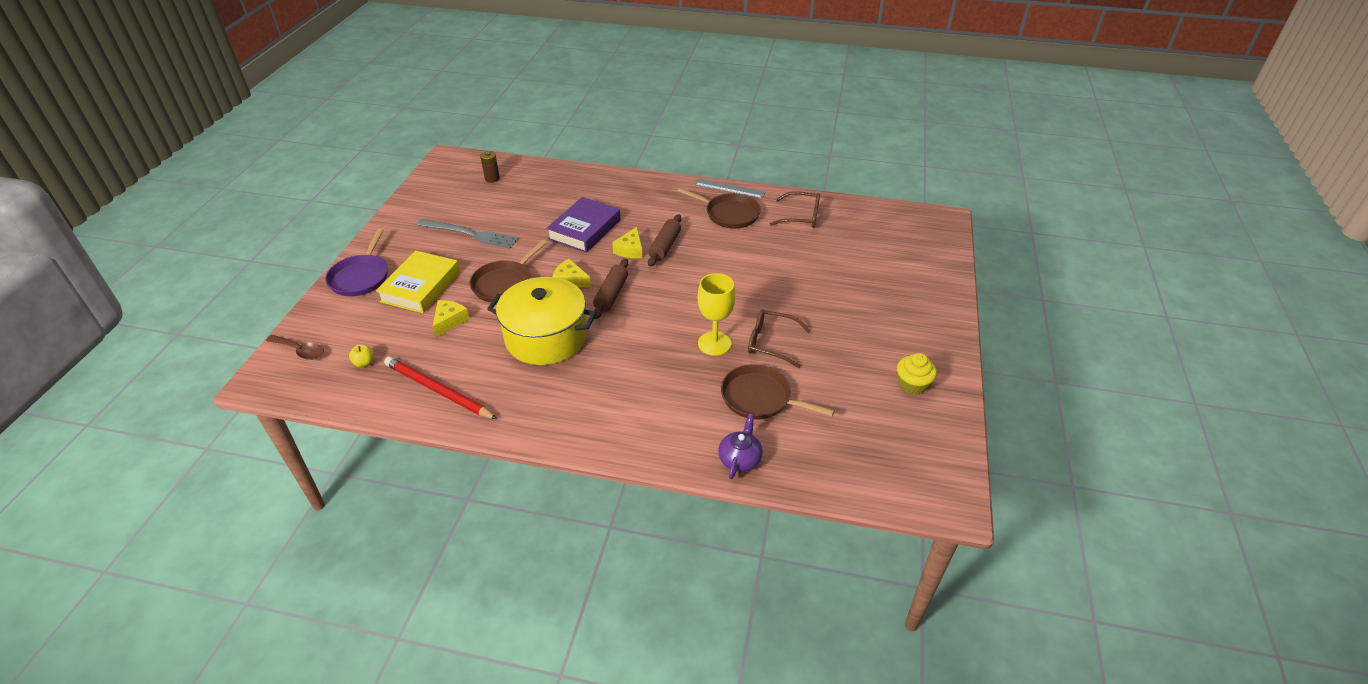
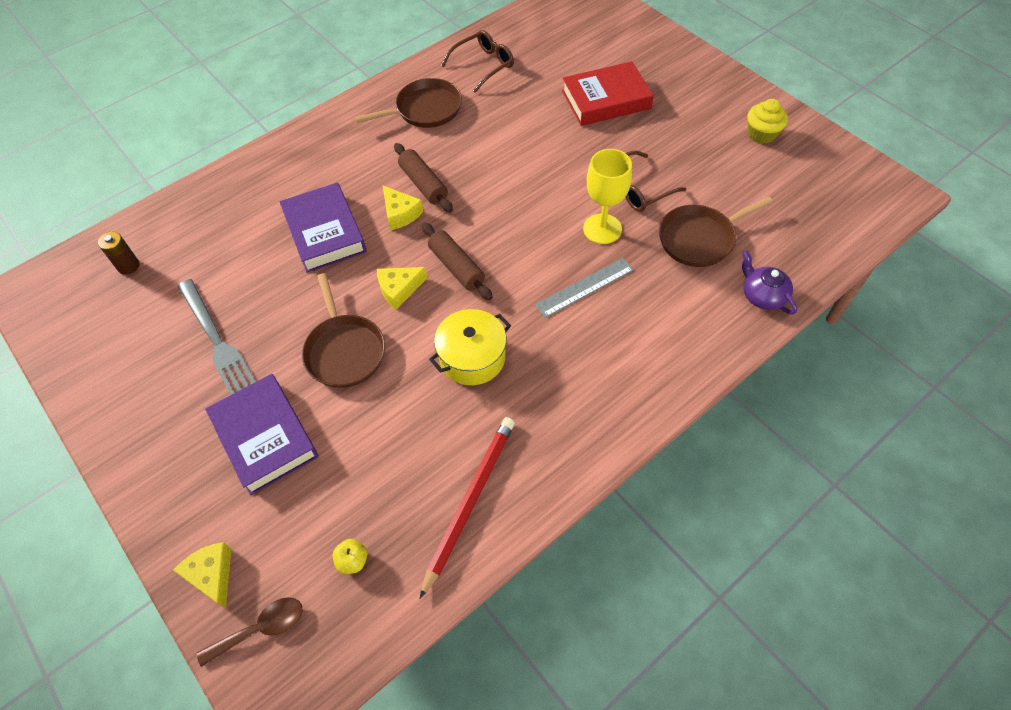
camera: 50 degrees left, 15 degrees up
purple pan [325,229,388,296] -> none
yellow book [376,251,460,313] -> purple book [205,374,319,495]
red pencil [384,357,497,419] -> red pencil turned 135 degrees clockwise [420,417,515,599]
grey fork [417,219,519,249] -> grey fork turned 90 degrees clockwise [178,279,256,395]
yellow cheese [432,300,470,337] -> yellow cheese moved to [173,542,231,608]
yellow pot [487,277,597,365] -> yellow pot [429,309,511,385], size x0.63
grey ruler [694,178,765,199] -> grey ruler moved to [535,258,634,318]
none -> red book [562,61,654,126]

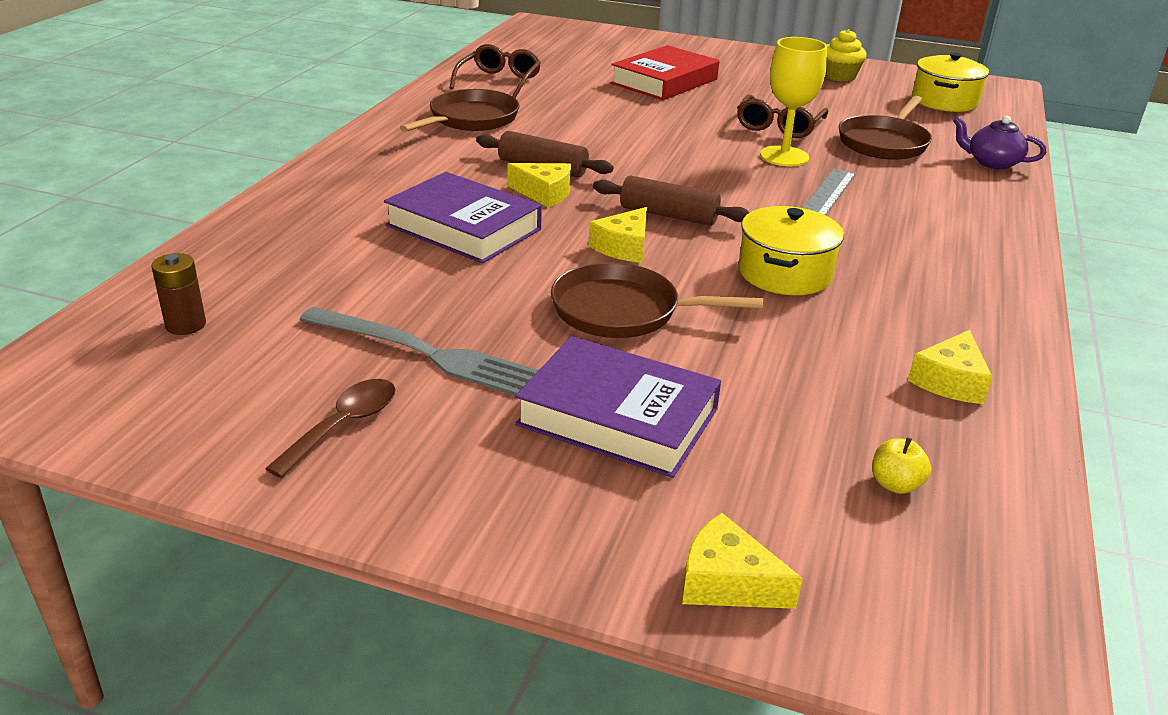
camera: 35 degrees left, 25 degrees down
brown spoon [197,597,303,667] -> brown spoon moved to [265,379,396,478]
brown pan [302,273,385,388] -> brown pan turned 150 degrees clockwise [551,262,763,338]
red pencil [420,417,515,599] -> yellow cheese [908,330,993,404]
none -> yellow pot [912,53,989,112]

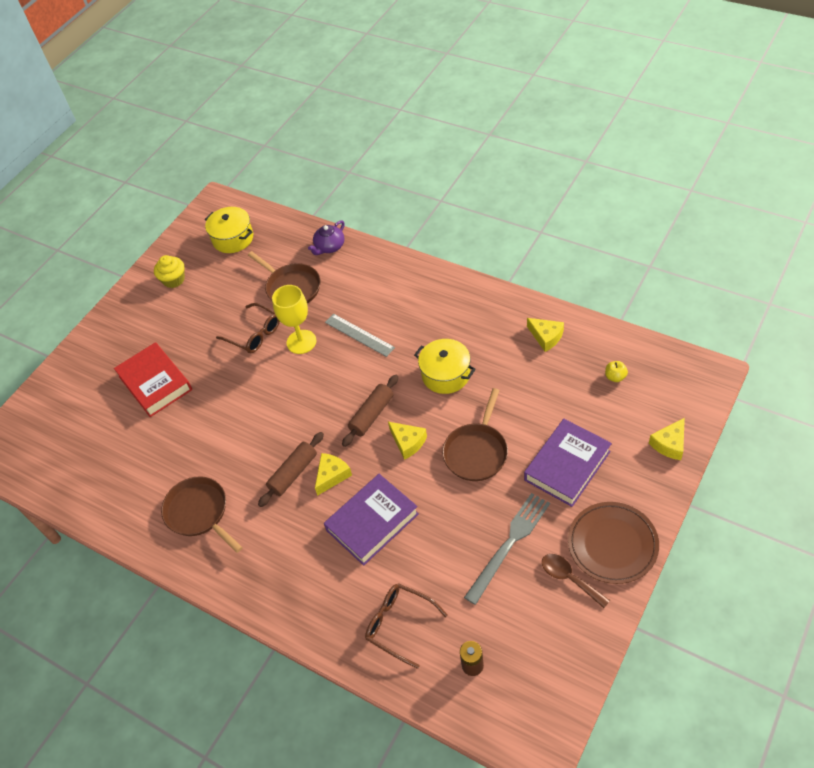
camera: 70 degrees left, 20 degrees up
brown glasses [450,44,541,98] -> brown glasses moved to [365,583,448,669]
none -> brown plate [568,502,659,584]

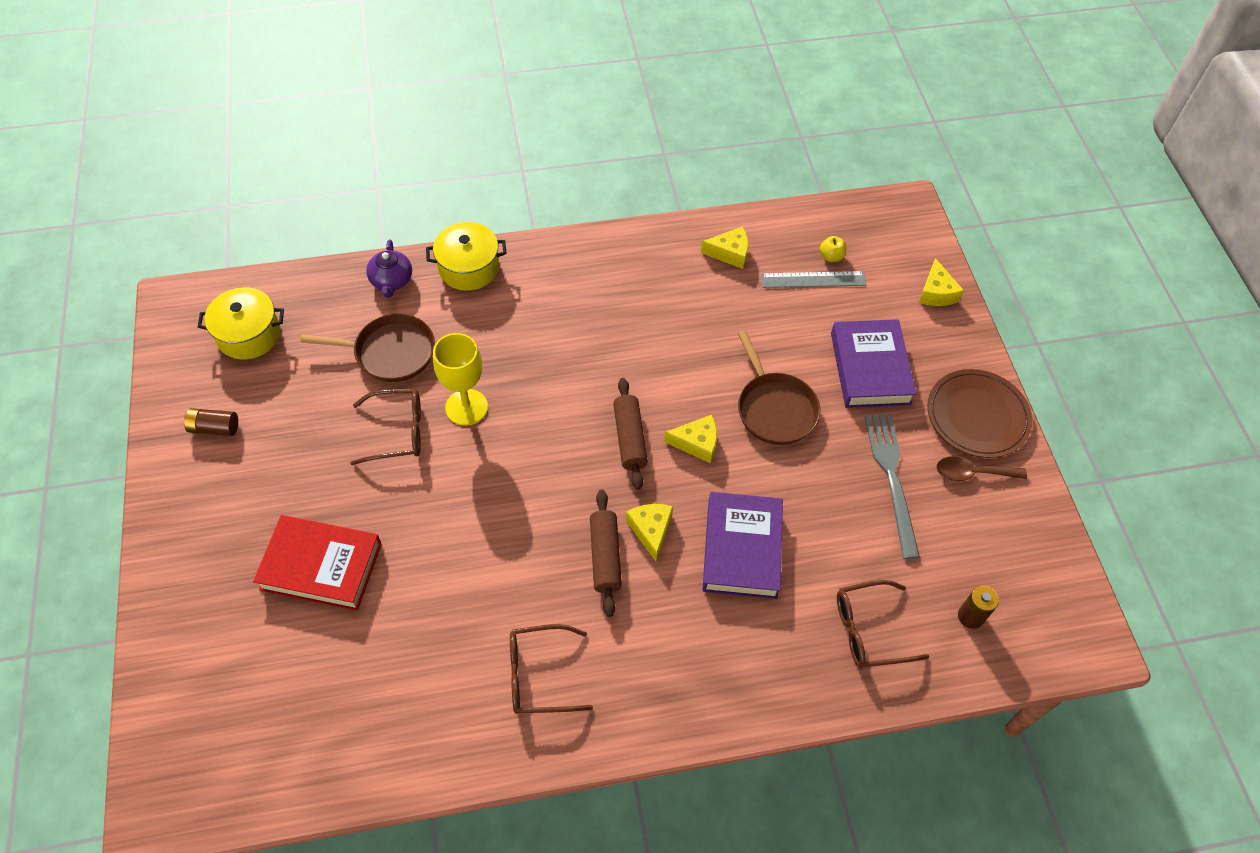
camera: 50 degrees left, 5 degrees up
yellow cupcake [154,255,185,288] -> brown battery [184,408,238,436]
brown pan [161,476,243,553] -> brown glasses [510,624,593,714]
grey ruler [325,314,395,357] -> grey ruler moved to [761,271,866,288]
yellow pot [414,339,476,394] -> yellow pot moved to [426,222,507,291]

